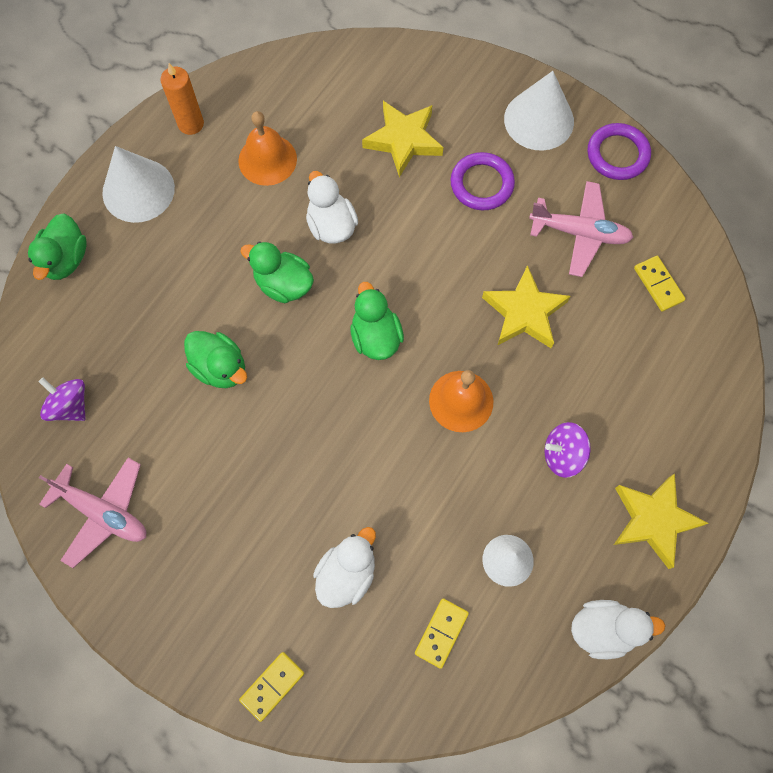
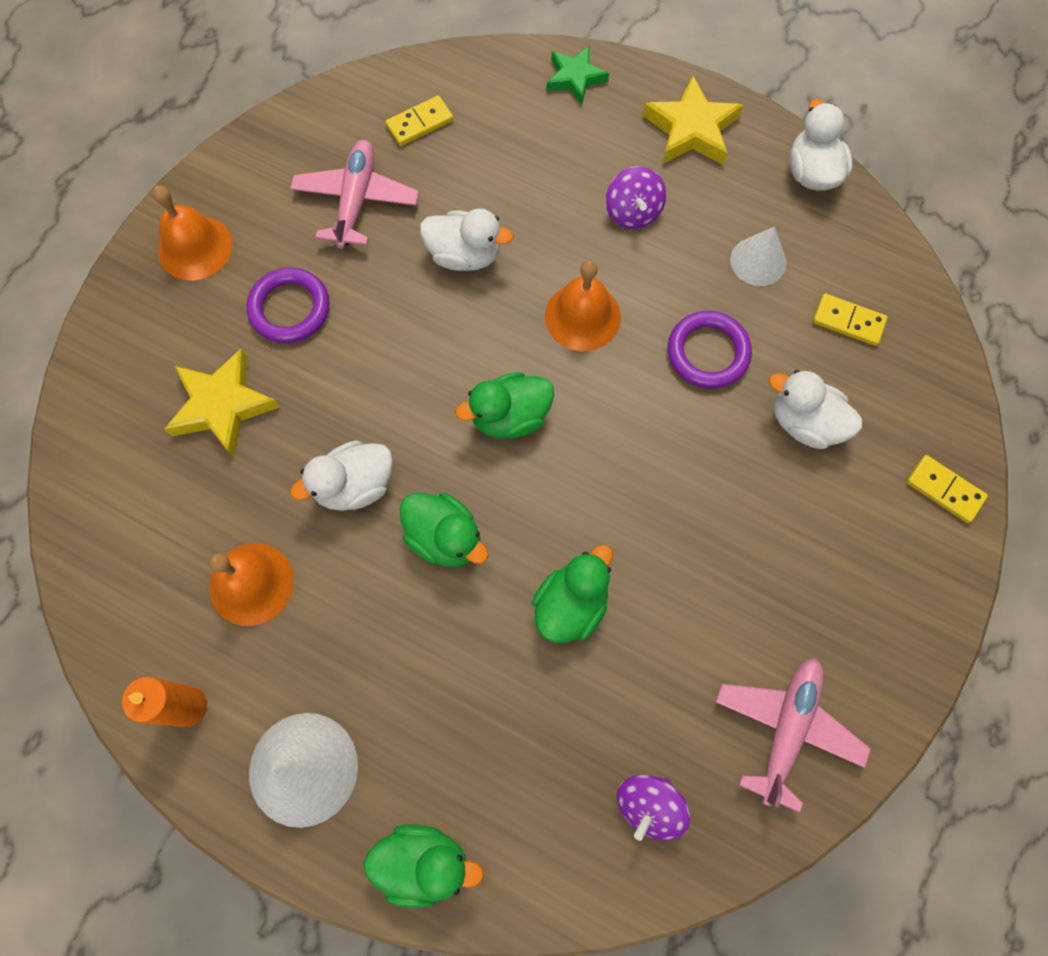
camera: 95 degrees left, 0 degrees up
green duck [240,242,314,303] -> green duck turned 75 degrees counterclockwise [400,493,489,567]
yellow star [482,265,571,348] -> white duck [420,208,514,271]
white cone [504,71,574,151] -> orange bell [152,186,233,281]
purple ring [588,123,651,180] -> purple ring moved to [668,311,752,389]
none -> green star [547,46,609,104]

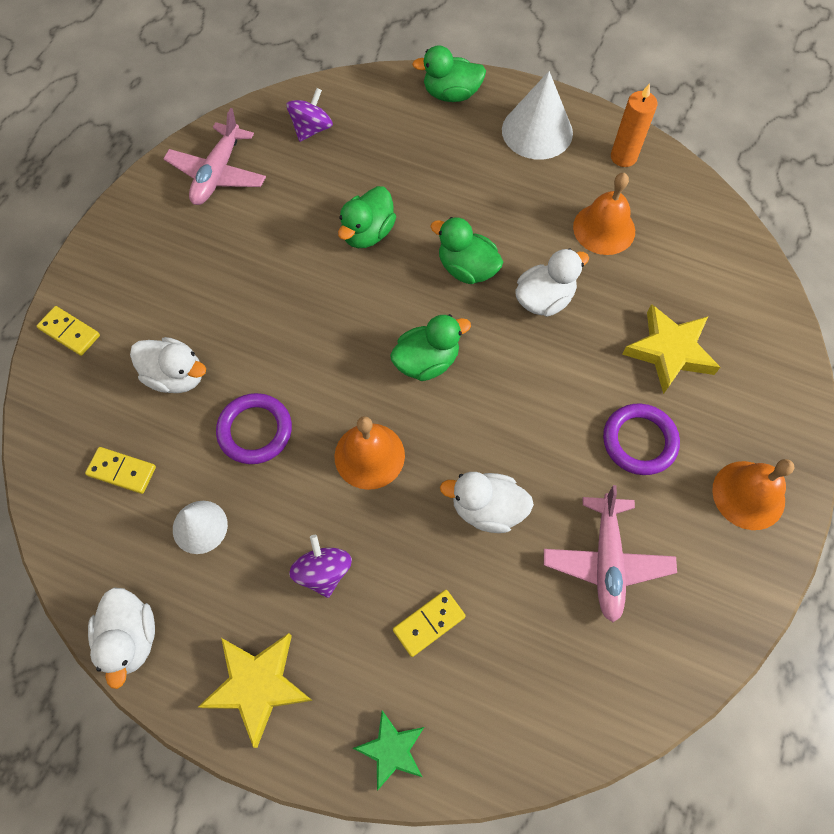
camera: 175 degrees right, 5 degrees down
yellow domino [385,95,453,146] -> yellow domino moved to [393,590,466,657]

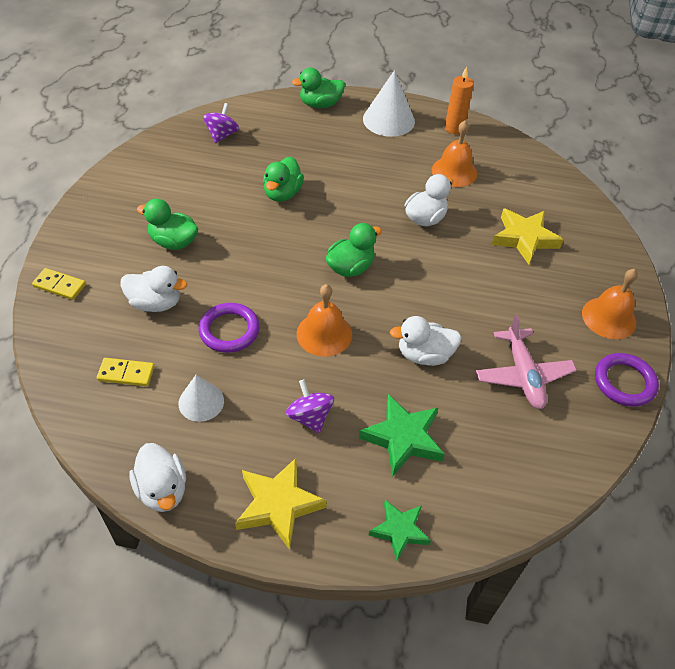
camera: 15 degrees left, 15 degrees down
pink plane [163,108,266,205] -> none
yellow domino [393,590,466,657] -> green star [359,394,444,477]
green duck [430,217,503,284] -> green duck moved to [137,199,199,250]
purple ring [603,403,680,475] -> purple ring moved to [595,353,659,407]

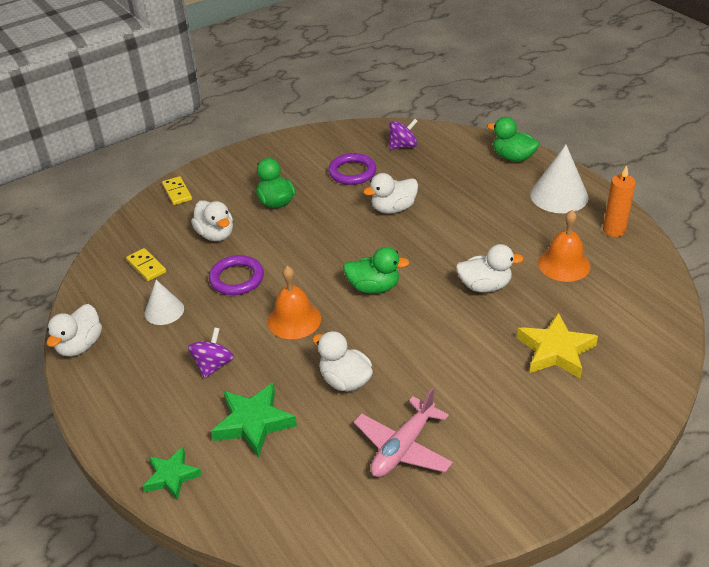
camera: 50 degrees right, 10 degrees down
yellow star [235,457,327,550] -> none
green duck [263,157,304,202] -> white duck [363,173,418,214]
orange bell [582,269,638,339] -> none
purple ring [595,353,659,407] -> purple ring moved to [328,153,376,185]

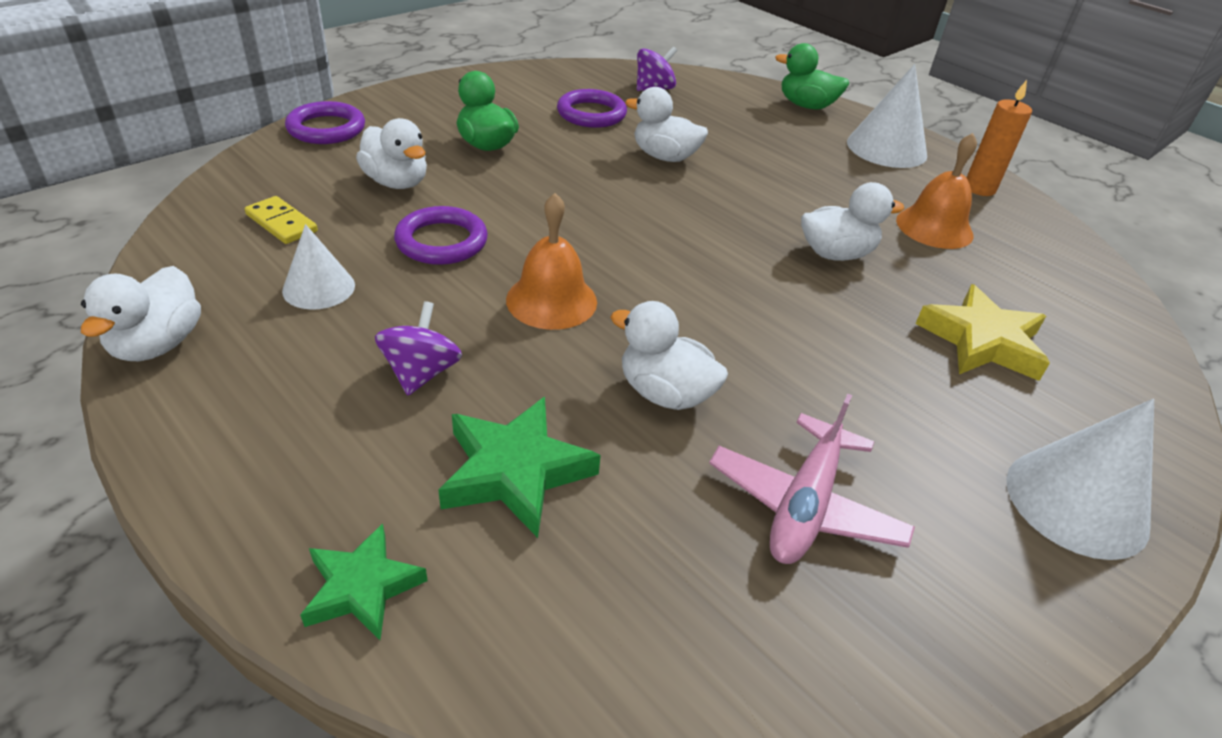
camera: 15 degrees left, 0 degrees up
yellow domino [162,176,192,205] -> purple ring [285,101,365,144]
green duck [343,247,409,294] -> none
white duck [363,173,418,214] -> white duck turned 60 degrees clockwise [625,87,708,162]
none -> white cone [1006,399,1154,560]

